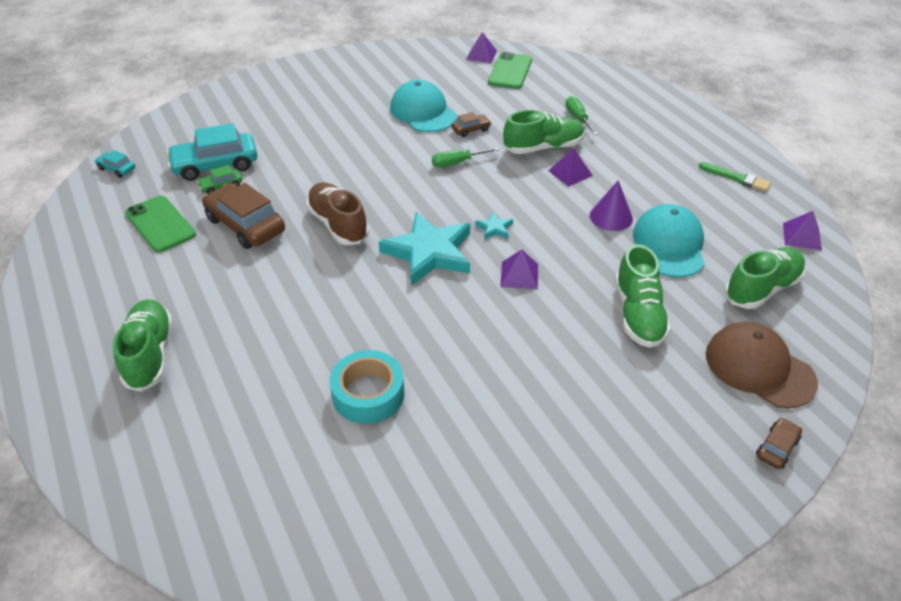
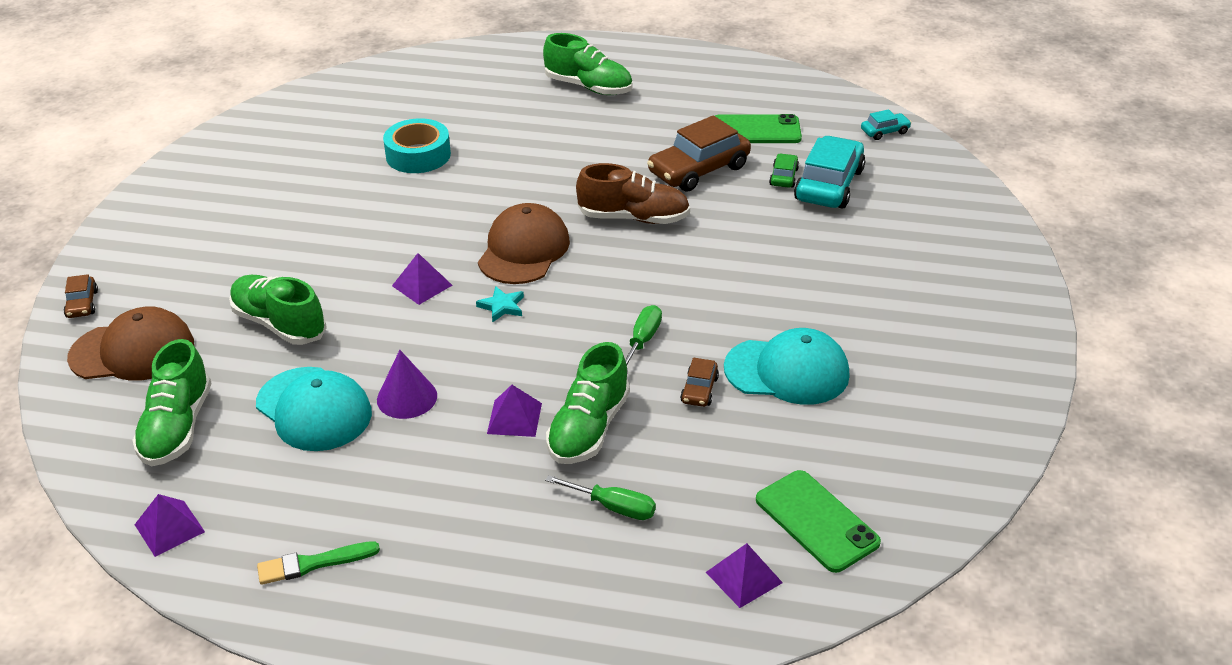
camera: 130 degrees right, 5 degrees down
brown car [202,183,285,249] -> brown car turned 150 degrees clockwise [647,115,751,192]
turquoise star [379,212,470,286] -> brown cap [478,203,570,284]
purple pyramid [466,32,497,63] -> purple pyramid moved to [706,543,783,608]

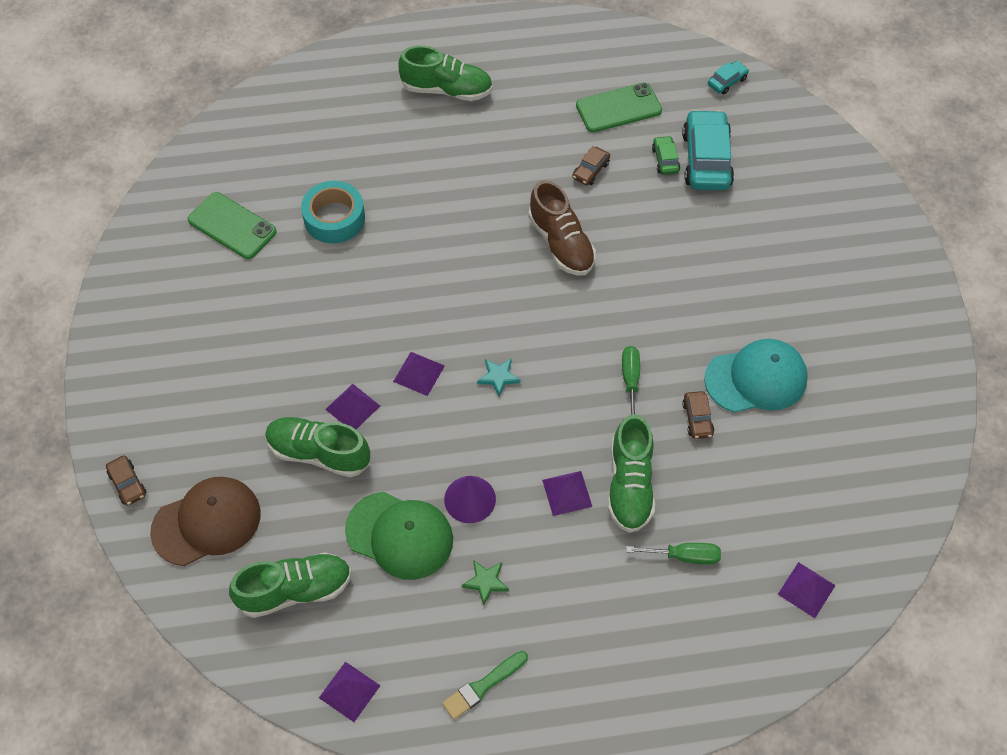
camera: 20 degrees left, 20 degrees up
green shoe [132,339,211,466] -> green shoe turned 90 degrees counterclockwise [229,552,352,618]
turquoise cap [256,367,372,451] -> green cap [345,492,453,580]
brown cap [478,203,570,284] -> none
brown shoe [576,163,690,224] -> brown shoe turned 75 degrees clockwise [528,180,596,276]
brown car [647,115,751,192] -> brown car [572,146,610,185], size x0.48
green phone [756,470,881,573] -> green phone moved to [188,192,277,259]
none -> purple pyramid [325,384,380,429]
none -> green star [462,560,509,605]

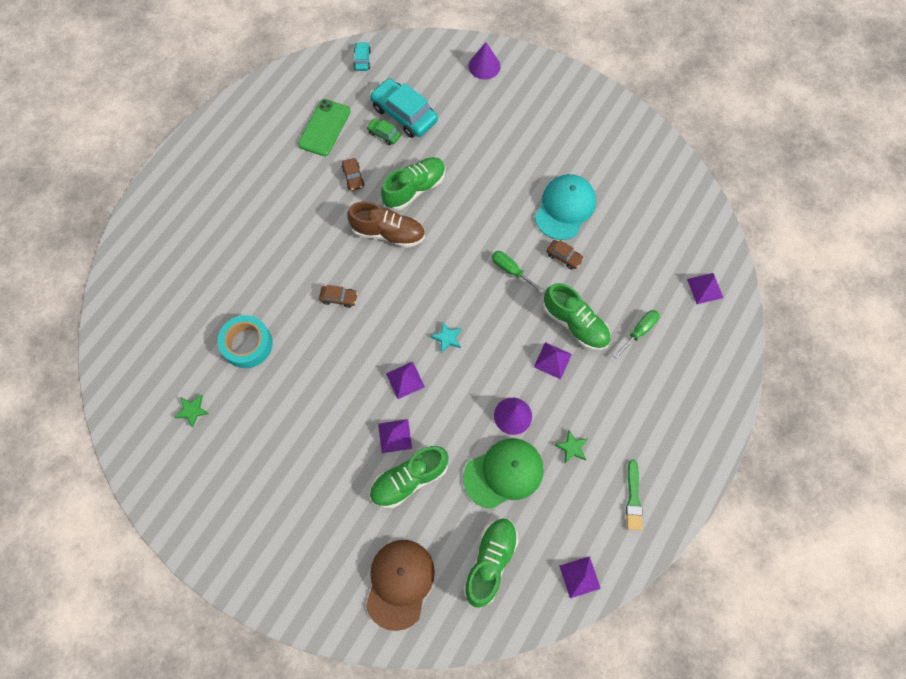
camera: 50 degrees left, 10 degrees up
brown car [106,455,146,506] -> brown car moved to [319,285,358,308]
green phone [188,192,277,259] -> green star [175,395,209,428]
green shoe [398,46,493,101] -> green shoe moved to [381,157,446,211]
none -> purple cone [469,42,500,80]

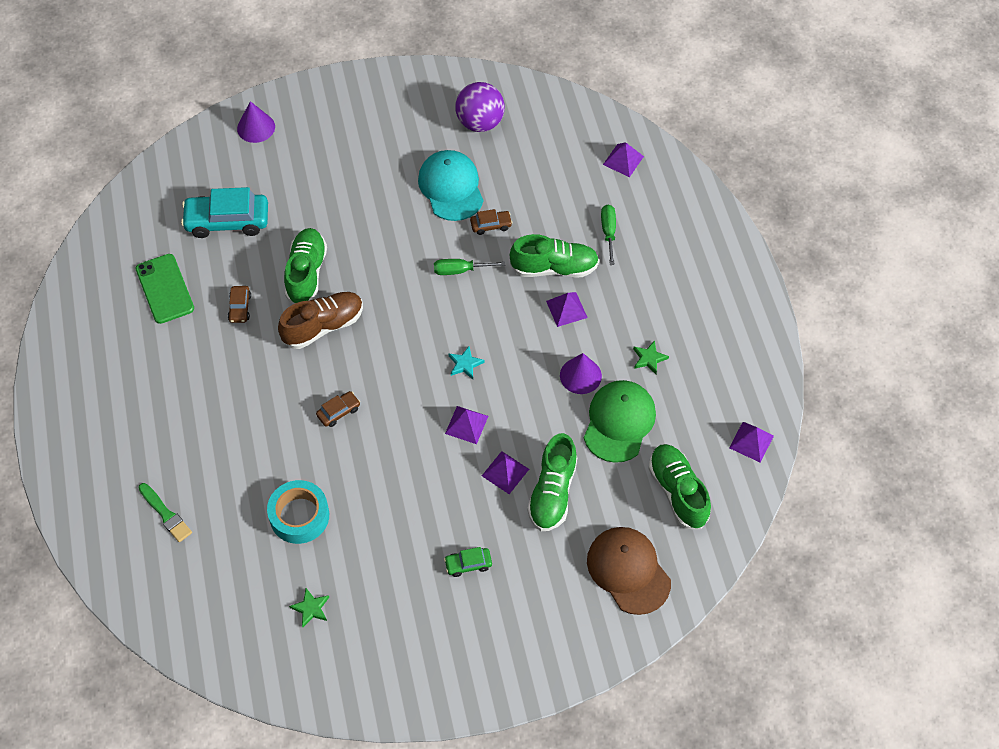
camera: 45 degrees left, 10 degrees down
brown car [342,158,365,191] -> brown car turned 60 degrees clockwise [228,286,251,323]
turquoise car [353,42,371,71] -> none
green car [367,118,401,145] -> green car moved to [444,547,492,577]
green brush [626,459,643,530] -> green brush moved to [138,483,192,542]
none -> purple ball [455,82,505,132]

